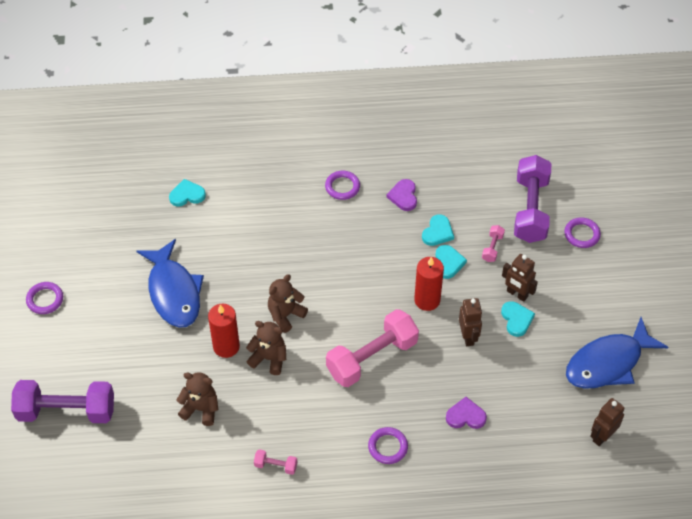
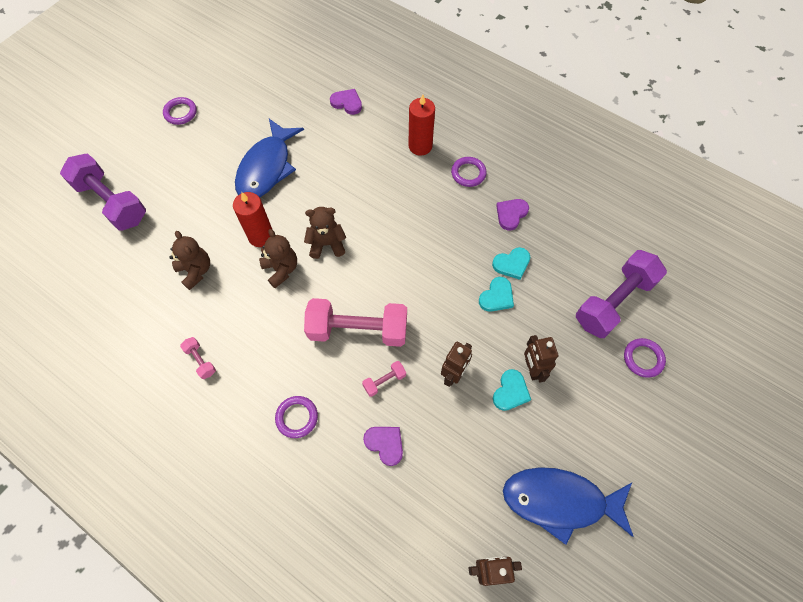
camera: 40 degrees right, 10 degrees up
turquoise heart [169,179,206,207] -> purple heart [330,89,362,115]
red candle [414,257,444,311] -> red candle moved to [408,94,435,156]
pink dumbbell [482,225,505,262] -> pink dumbbell moved to [362,361,406,397]

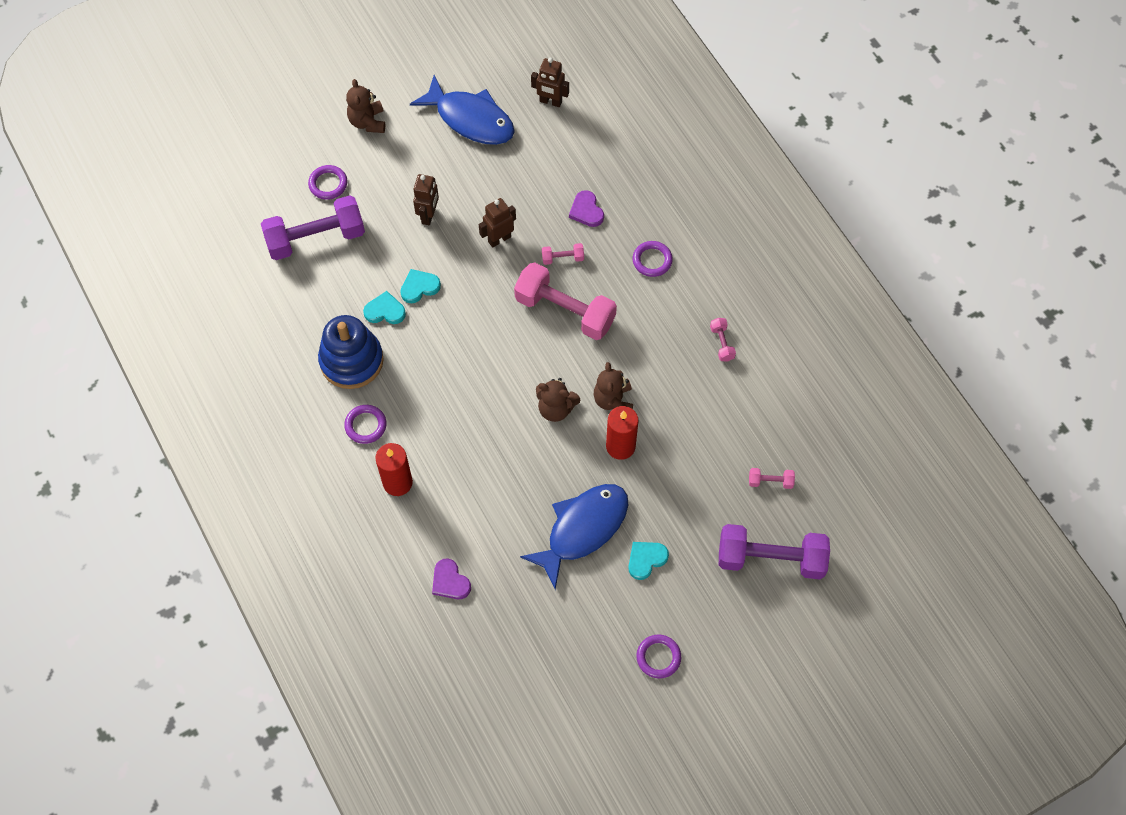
camera: 155 degrees left, 0 degrees up
purple dumbbell [60,154,146,231] -> purple dumbbell turned 60 degrees counterclockwise [719,524,830,579]
brown teddy bear [169,231,210,290] -> brown teddy bear moved to [346,79,385,133]
turquoise heart [493,369,531,411] -> turquoise heart moved to [628,542,669,580]
purple heart [496,199,529,231] -> blue stacking toy [318,315,384,389]
none -> pink dumbbell [749,468,795,489]

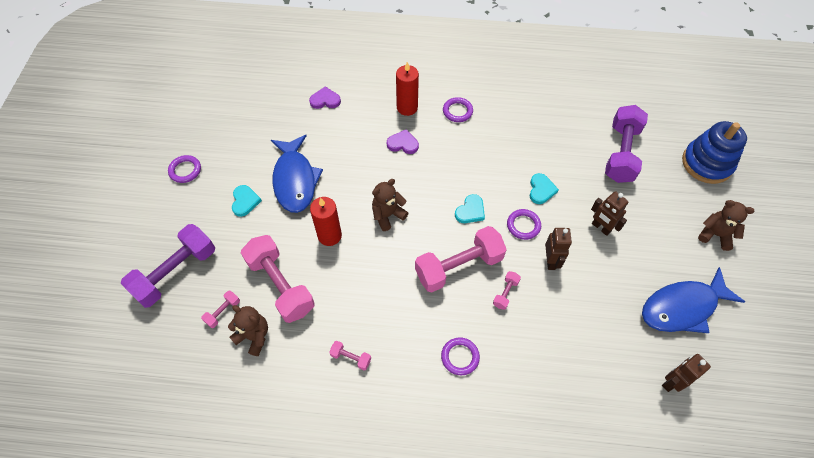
camera: 125 degrees right, 5 degrees down
purple ring [308,165,347,200] -> purple ring moved to [507,209,541,240]
blue stacking toy [318,315,384,389] -> blue stacking toy moved to [682,121,747,184]
turquoise heart [363,291,406,324] -> turquoise heart moved to [455,194,485,223]
purple heart [569,190,604,227] -> purple heart moved to [387,129,419,154]
brown teddy bear [594,362,633,410] -> brown teddy bear moved to [228,305,268,356]
none -> pink dumbbell [241,235,315,323]

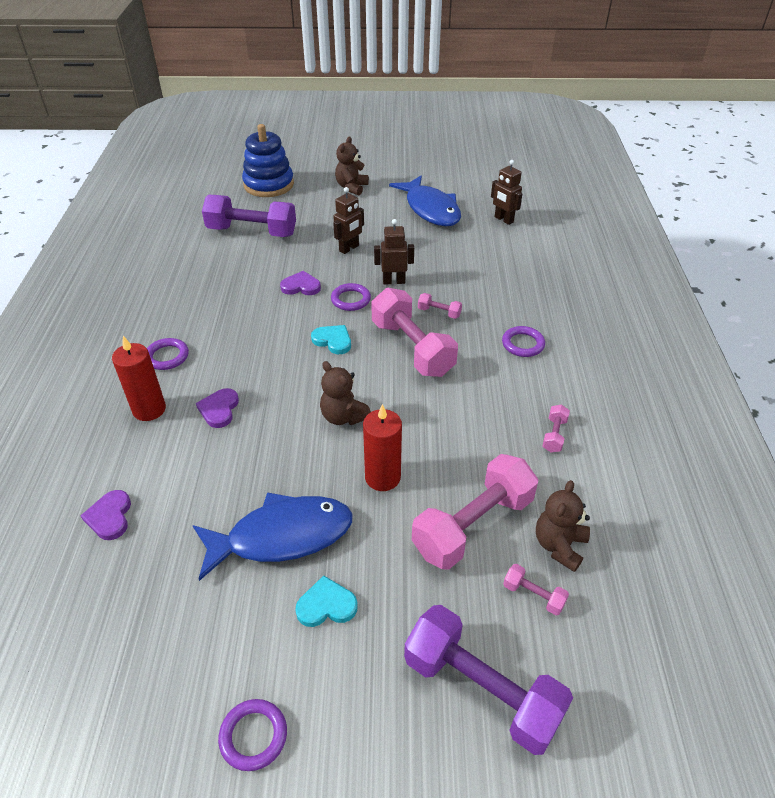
camera: 95 degrees left, 15 degrees down
turquoise heart [530,173,559,204] -> purple heart [280,271,321,295]

